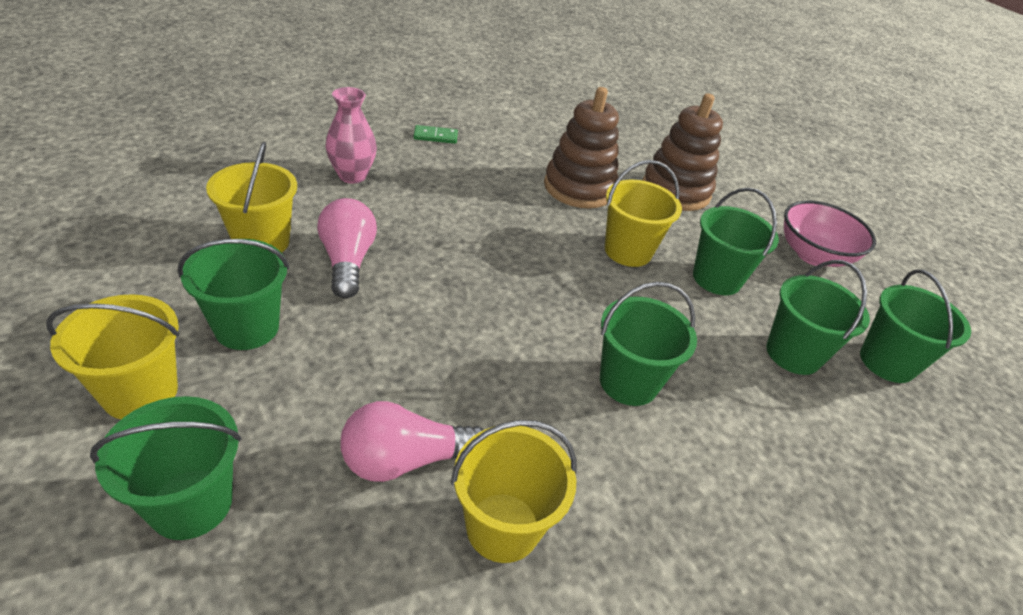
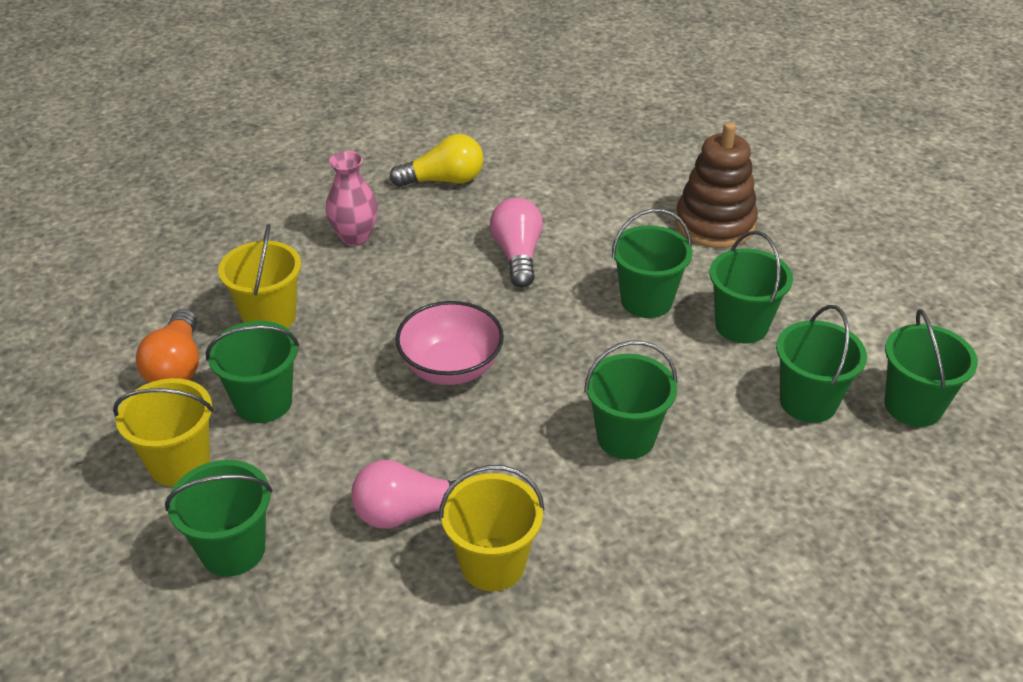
camera: 10 degrees right, 0 degrees up
pink light bulb [317,198,377,299] -> pink light bulb moved to [490,198,543,287]
green domino [414,125,458,144] -> yellow light bulb [389,134,484,187]
brown stacking toy [544,87,619,208] -> none
yellow bucket [605,160,682,267] -> green bucket [612,209,693,318]
pink bowl [784,201,876,267] -> pink bowl moved to [396,301,504,385]
none -> orange light bulb [136,309,199,383]

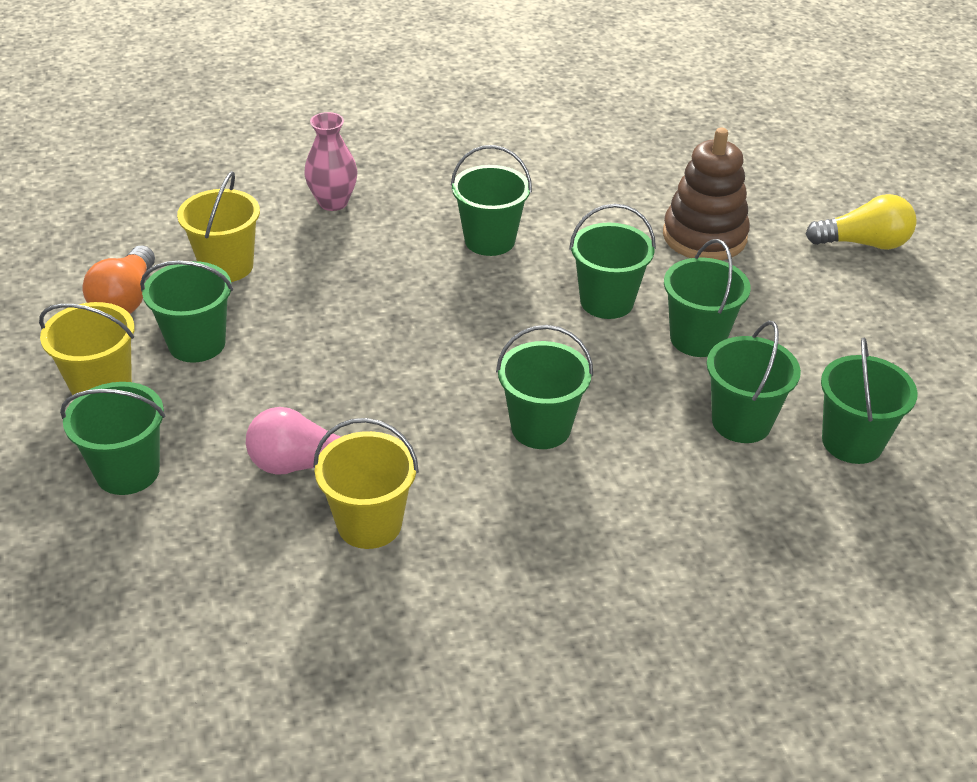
camera: 10 degrees right, 0 degrees up
yellow light bulb [389,134,484,187] -> yellow light bulb moved to [806,194,916,250]
pink bowl [396,301,504,385] -> none
pink light bulb [490,198,543,287] -> green bucket [451,145,532,256]

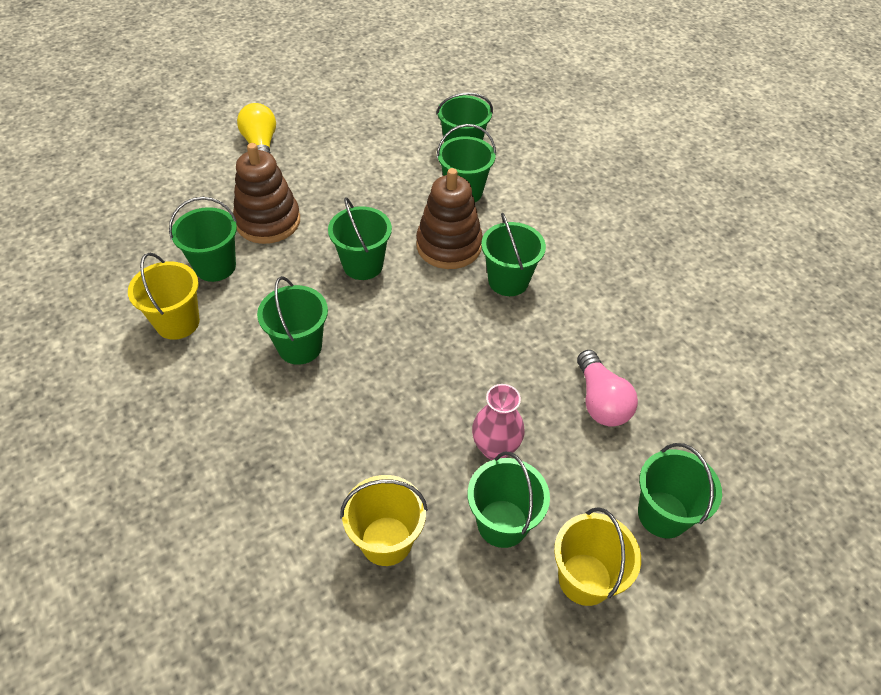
camera: 105 degrees left, 10 degrees up
orange light bulb [83,245,155,314] -> none
pink vase [304,112,357,211] -> pink vase moved to [472,384,525,460]
yellow bucket [313,418,419,549] -> yellow bucket moved to [128,253,200,340]
green bucket [664,239,751,357] -> green bucket moved to [169,197,237,282]
none -> brown stacking toy [416,168,483,269]

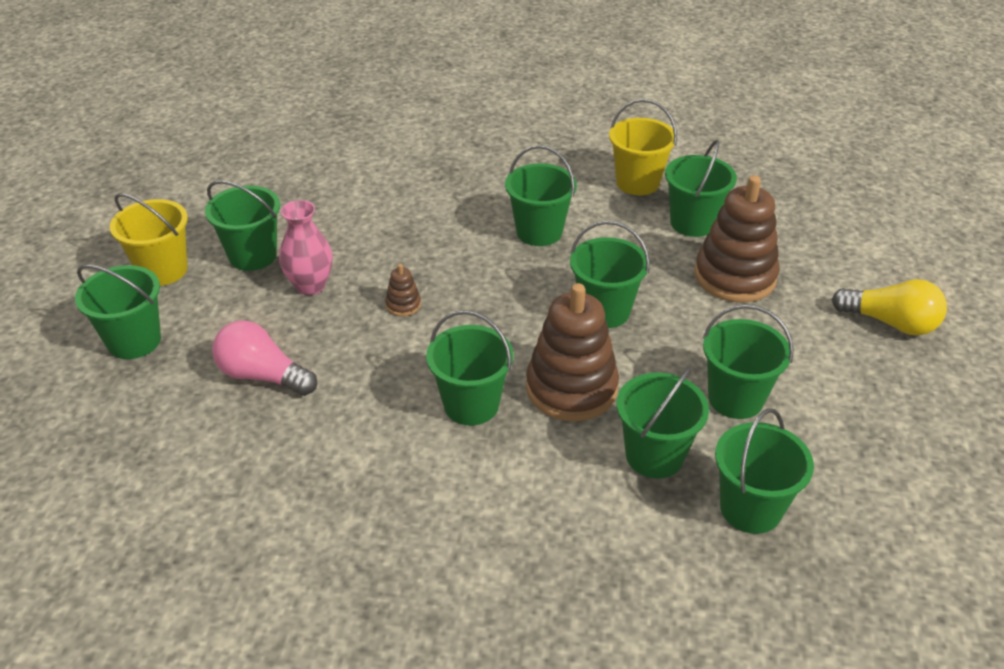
camera: 130 degrees right, 10 degrees down
yellow bucket [340,475,428,566] -> none
none -> brown stacking toy [385,264,421,316]
none -> green bucket [703,304,794,419]

